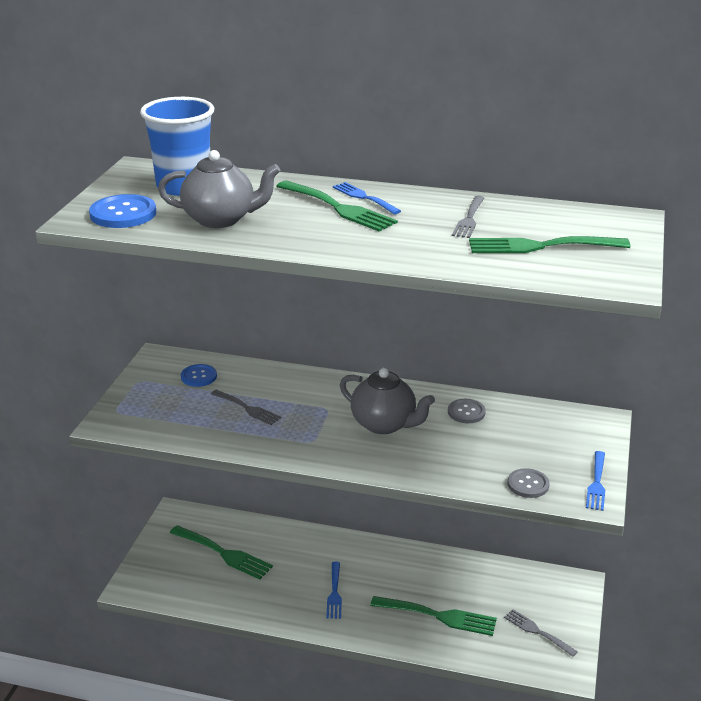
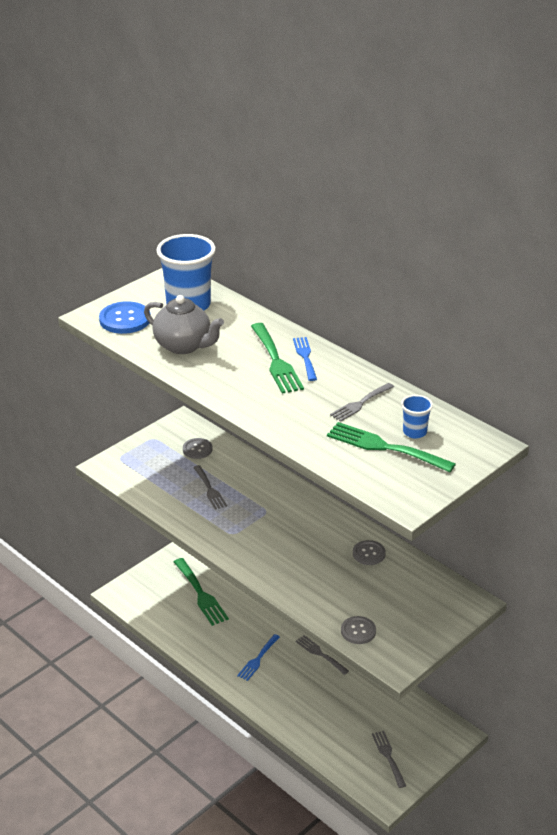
camera: 30 degrees right, 5 degrees up
blue button [181,364,217,387] -> grey button [183,438,212,459]
grey teapot [340,368,435,434] -> none
green fork [370,596,497,636] -> none
blue fork [586,451,605,511] -> none
none -> grey fork [295,635,349,675]
none -> blue cup [401,395,433,438]

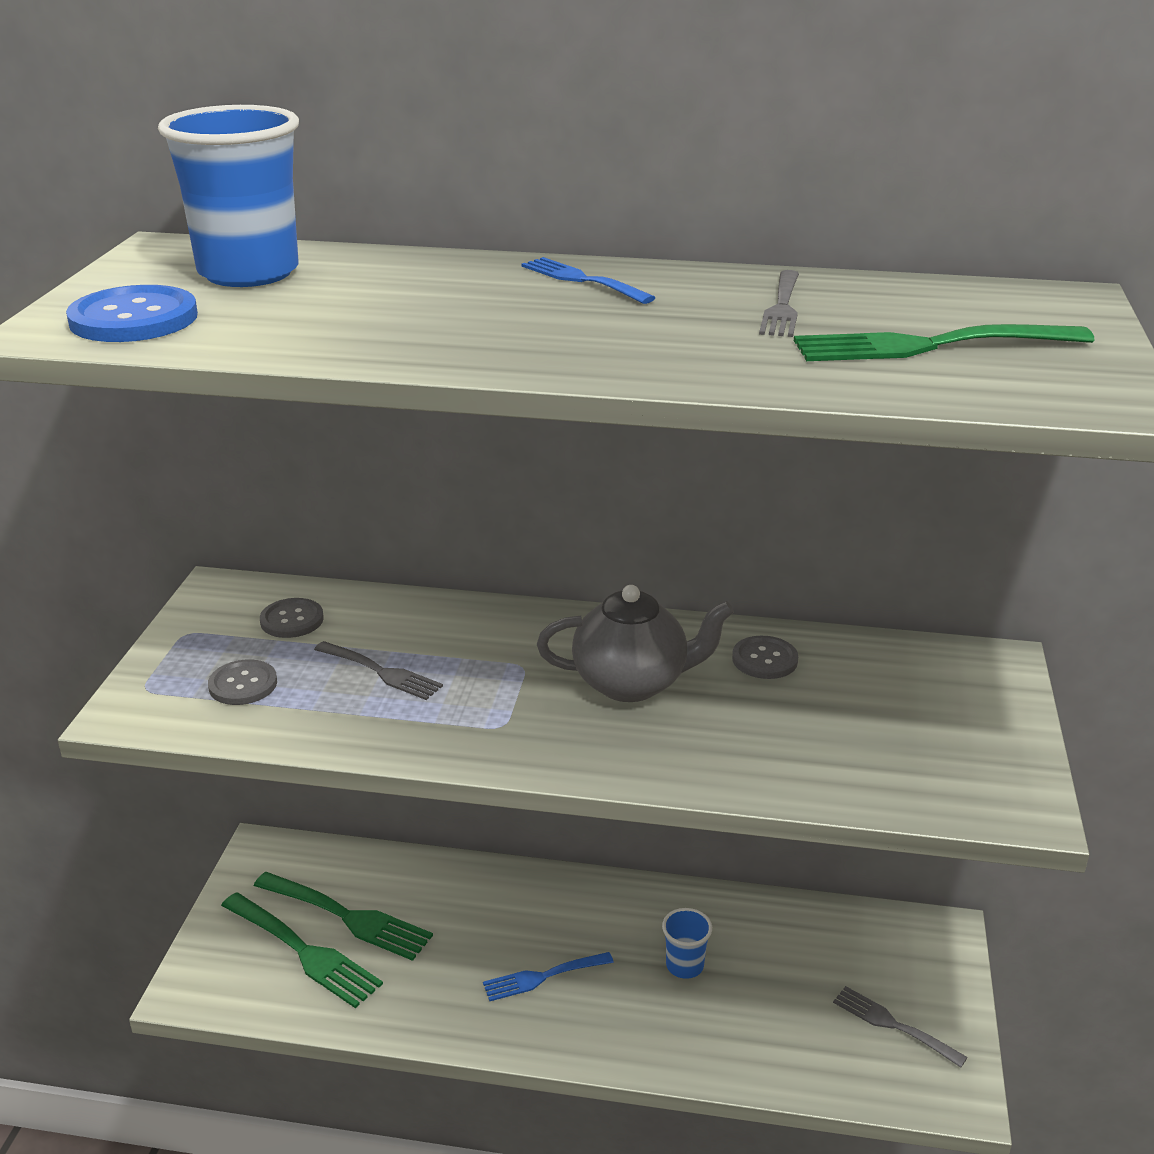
camera: 35 degrees left, 5 degrees down
grey teapot [144,295,224,354] -> grey teapot moved to [537,585,734,702]
blue fork [237,634,280,681] -> blue fork turned 75 degrees clockwise [483,952,614,1001]
green fork [251,323,304,394] -> green fork moved to [221,892,383,1008]
grey fork [295,635,349,675] -> none
grey button [341,616,376,644] -> grey button moved to [208,659,277,705]
blue cup [401,395,433,438] -> blue cup moved to [662,908,712,979]

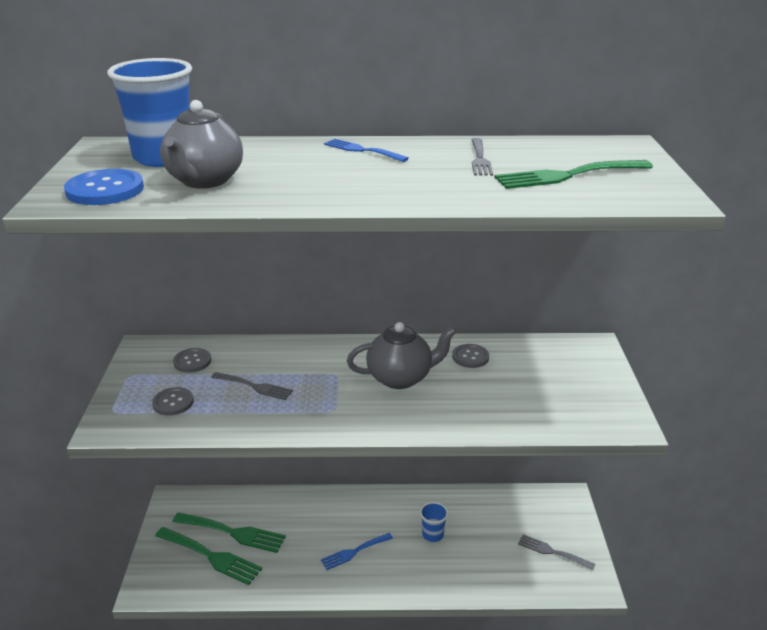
camera: 10 degrees left, 0 degrees up
none -> grey teapot [160,100,243,189]

